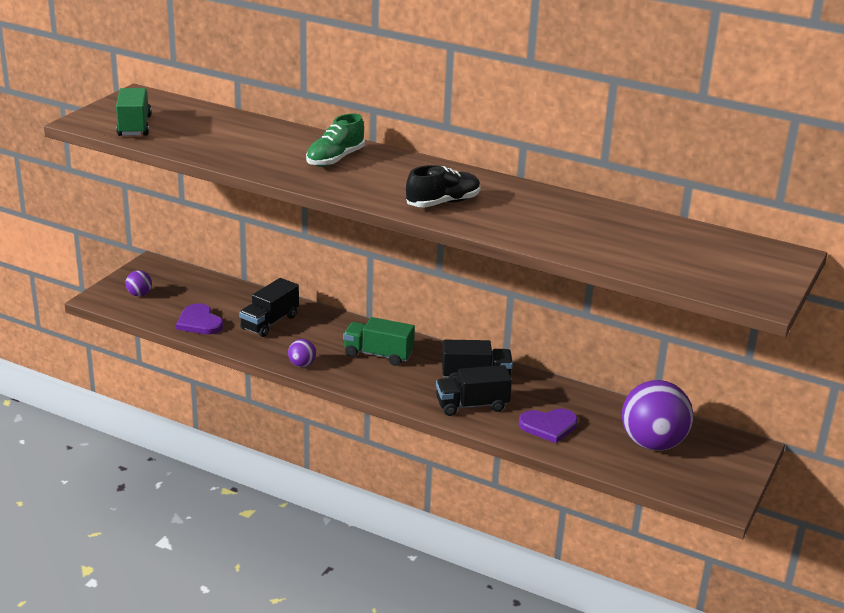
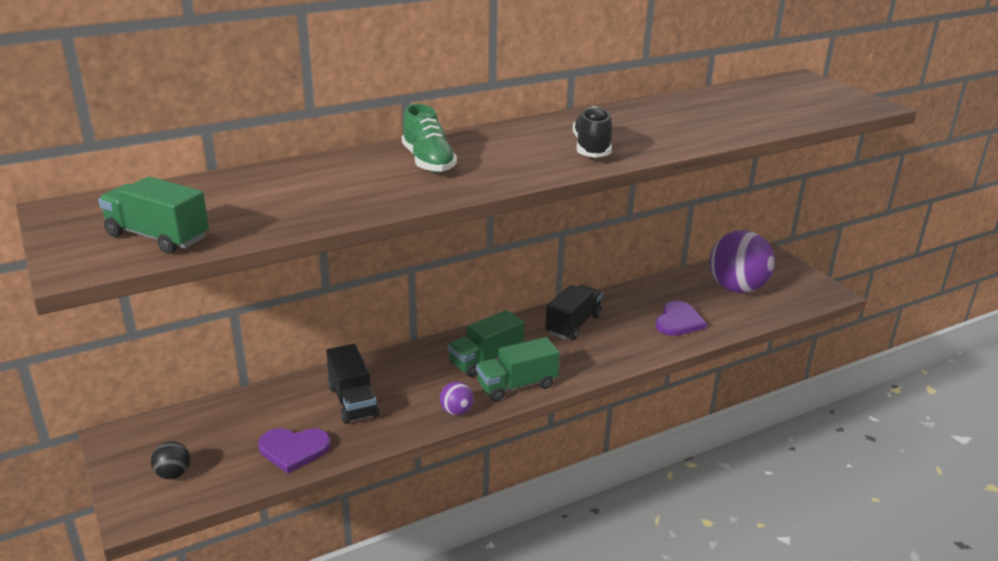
camera: 55 degrees left, 0 degrees up
purple ball [125,270,152,296] -> black ball [151,441,190,479]
black truck [436,365,512,416] -> none
none -> green truck [476,337,560,402]

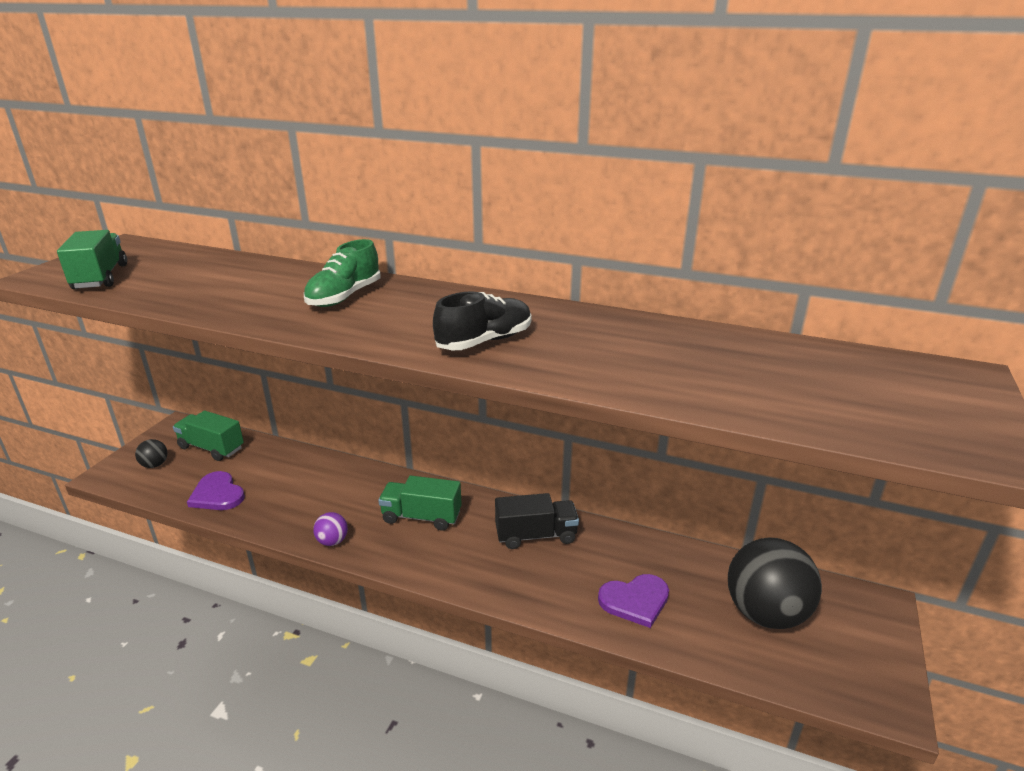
camera: 50 degrees right, 0 degrees up
black truck [326,344,379,424] -> none
green truck [476,337,560,402] -> green truck moved to [173,411,244,461]
purple ball [710,230,775,293] -> black ball [728,537,822,629]

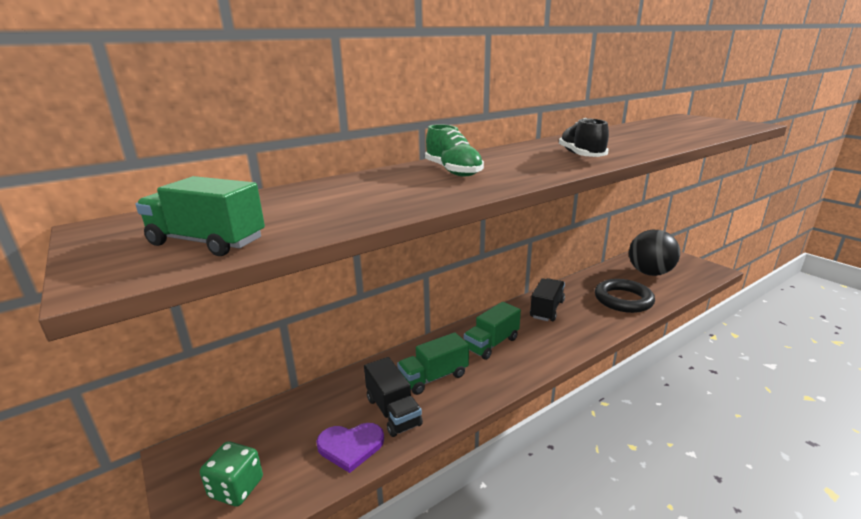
camera: 55 degrees left, 5 degrees down
black ball [135,439,168,468] -> green dice [200,441,263,507]
green truck [173,411,244,461] -> green truck moved to [397,332,469,395]
purple ball [313,512,348,546] -> none
purple heart [598,574,669,628] -> black ring [595,279,655,313]
none -> black truck [364,357,423,437]

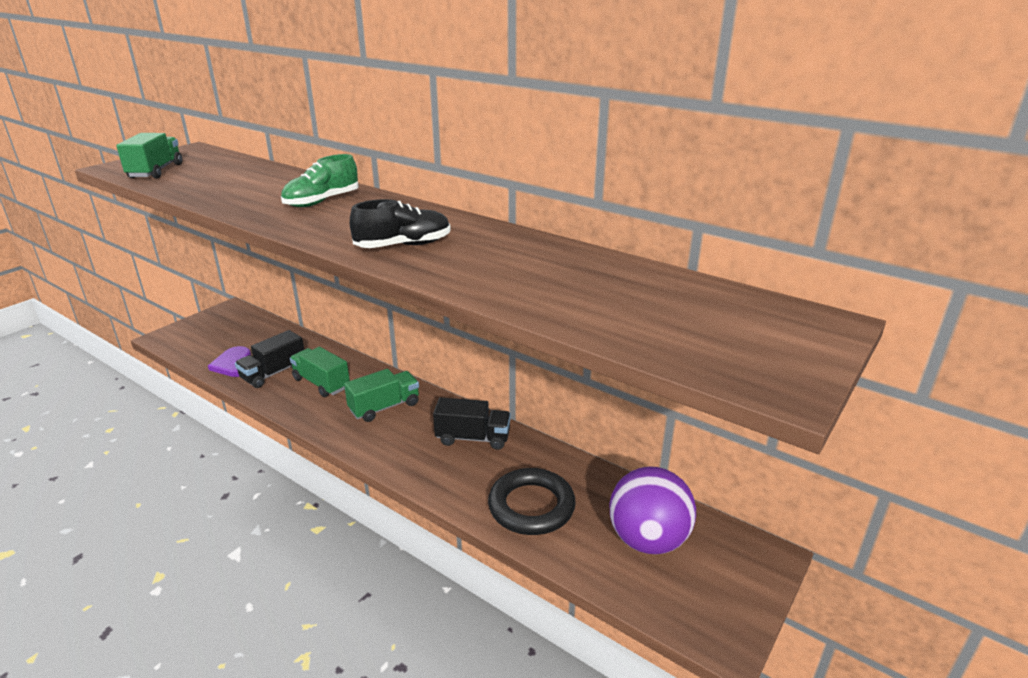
camera: 70 degrees right, 5 degrees up
green dice [200,441,263,507] -> none
green truck [464,302,521,360] -> green truck turned 120 degrees clockwise [344,369,419,422]
black ball [629,230,680,276] -> purple ball [610,466,696,554]

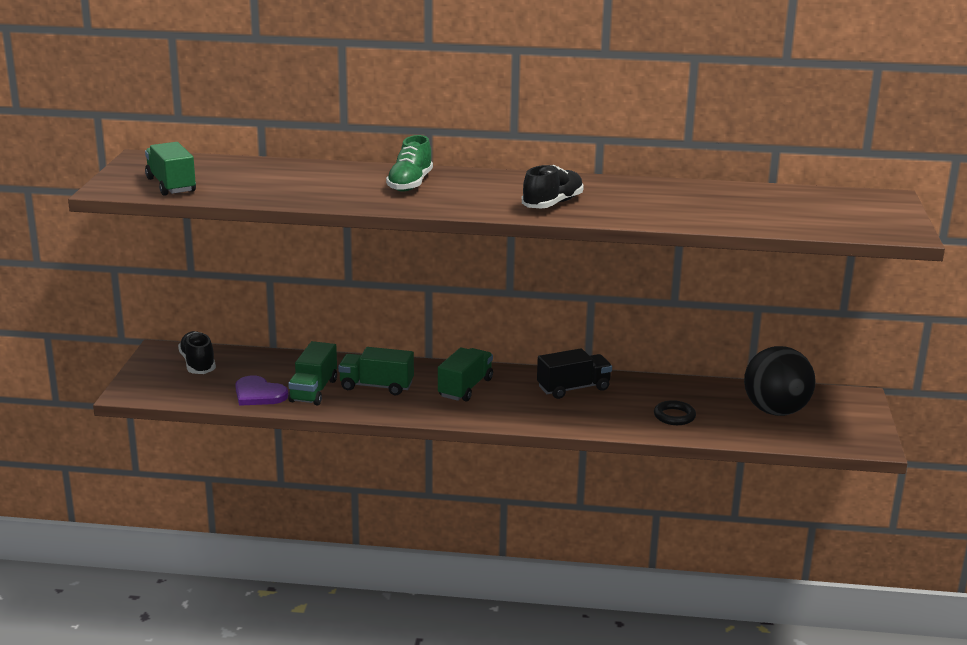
camera: 30 degrees left, 5 degrees down
black truck [235,330,304,388] -> green truck [288,341,337,405]
black ring [488,468,576,535] -> black ring [654,400,696,425], size x0.54
purple ball [610,466,696,554] -> black ball [744,346,816,416]
none -> black shoe [178,331,216,374]

